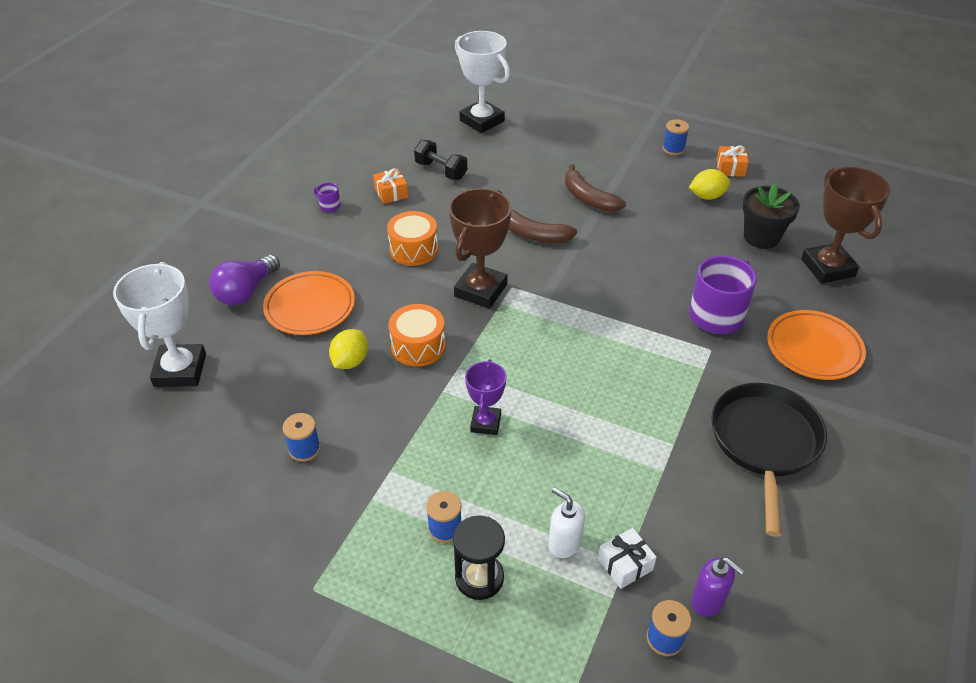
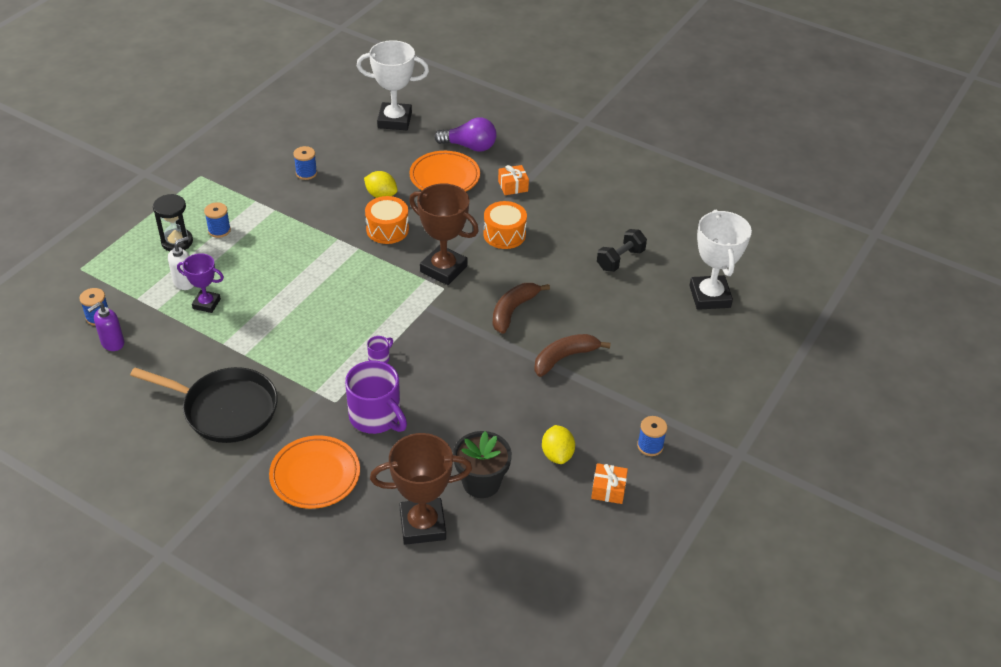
camera: 95 degrees right, 0 degrees up
purple light bulb [209,254,280,305] -> purple light bulb turned 150 degrees clockwise [434,118,497,152]
purple mug [314,182,341,212] -> purple mug moved to [367,336,393,363]
orange gift [373,168,408,204] -> orange gift moved to [498,165,529,195]
white trophy [455,31,510,133] -> white trophy turned 60 degrees counterclockwise [689,210,752,310]
purple trophy [465,359,506,435] -> purple trophy moved to [177,253,224,313]
white gift [598,528,657,589] -> none

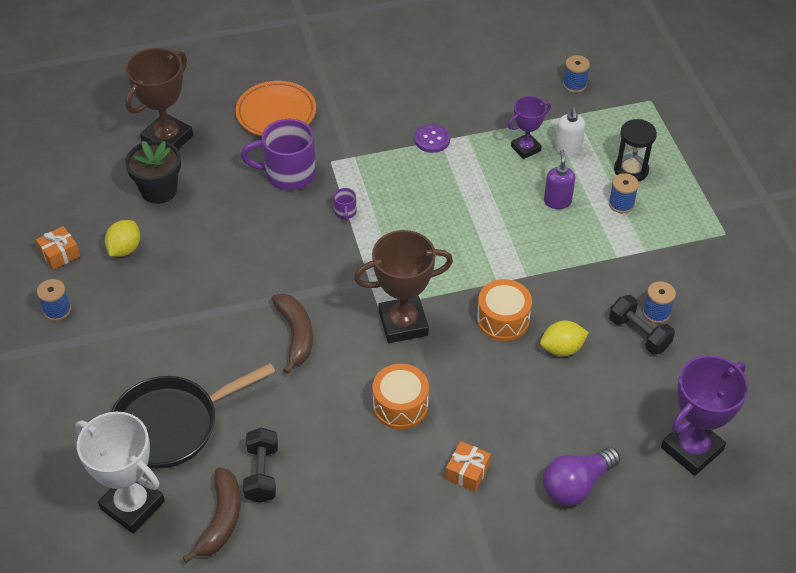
camera: 135 degrees right, 5 degrees up
purple soap dispenser [87,302,124,351] -> purple soap dispenser moved to [544,150,575,209]
black pan [130,367,278,443] -> black pan moved to [111,363,275,469]
white trophy [357,40,429,130] -> purple trophy [661,355,749,476]
orange plate [410,151,480,191] -> none
brown banana [534,334,611,377] -> brown banana moved to [183,467,241,563]
yellow lemon [542,425,575,464] -> yellow lemon turned 75 degrees clockwise [105,220,140,257]
none -> purple button [414,124,450,153]
none -> black dumbbell [609,295,675,354]

